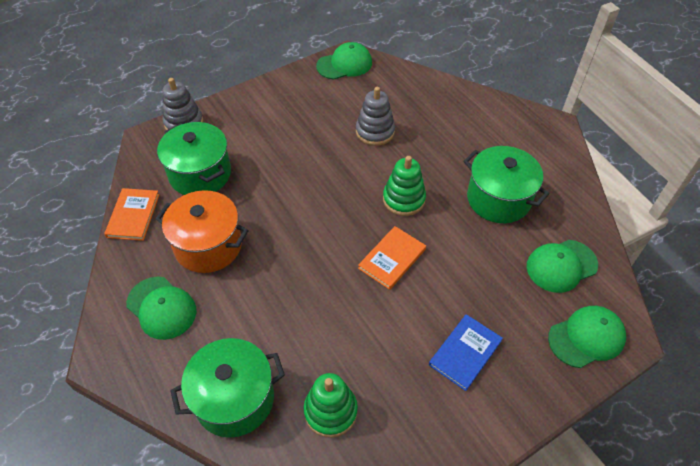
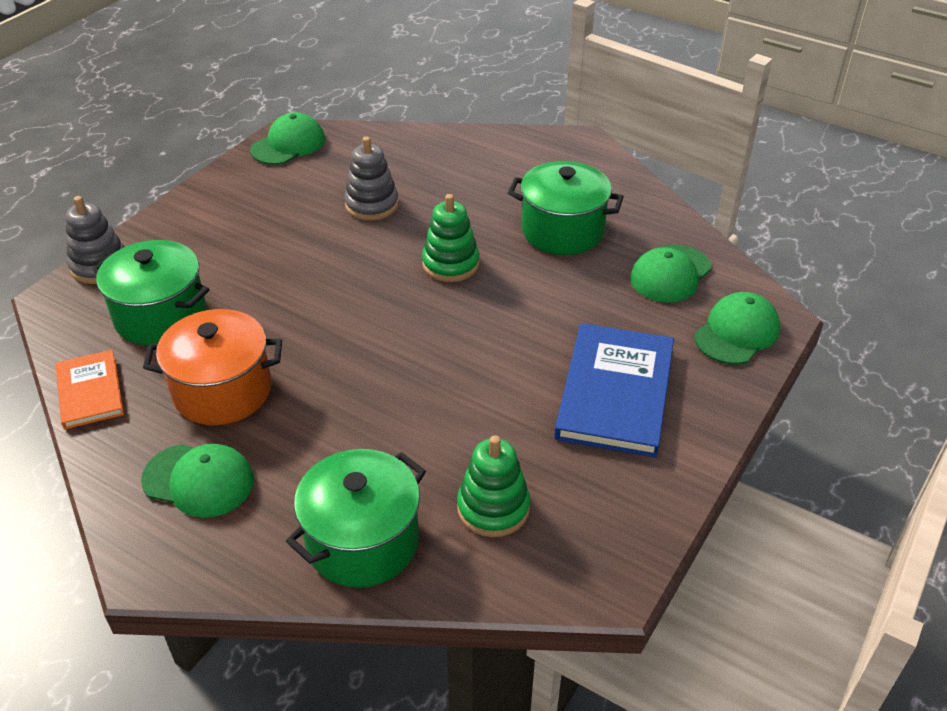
camera: 25 degrees left, 10 degrees down
orange book [358,226,426,290] -> none
blue book [429,314,503,391] -> blue book [554,323,674,458], size x1.73

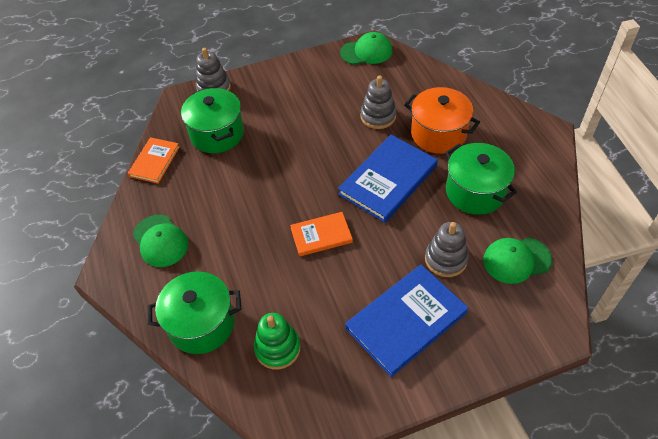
camera: 40 degrees right, 10 degrees up
orange pot [143,309,282,425] -> orange pot moved to [404,87,480,154]
green stacking toy [422,194,480,282] -> blue book [338,135,438,223]
green cap [694,292,781,364] -> none
none -> orange book [290,212,353,256]
none -> grey stacking toy [425,222,469,277]

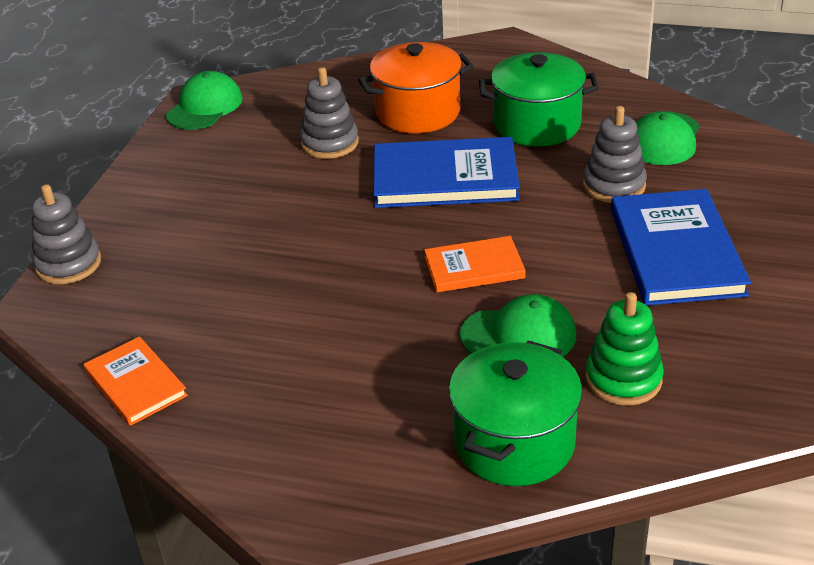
camera: 55 degrees left, 15 degrees down
green cap [133,215,188,267] -> green cap moved to [460,294,576,357]
green pot [181,88,244,153] -> none
orange book [290,212,353,256] -> orange book turned 60 degrees clockwise [424,236,526,293]
blue book [338,135,438,223] -> blue book turned 75 degrees counterclockwise [373,137,520,208]

